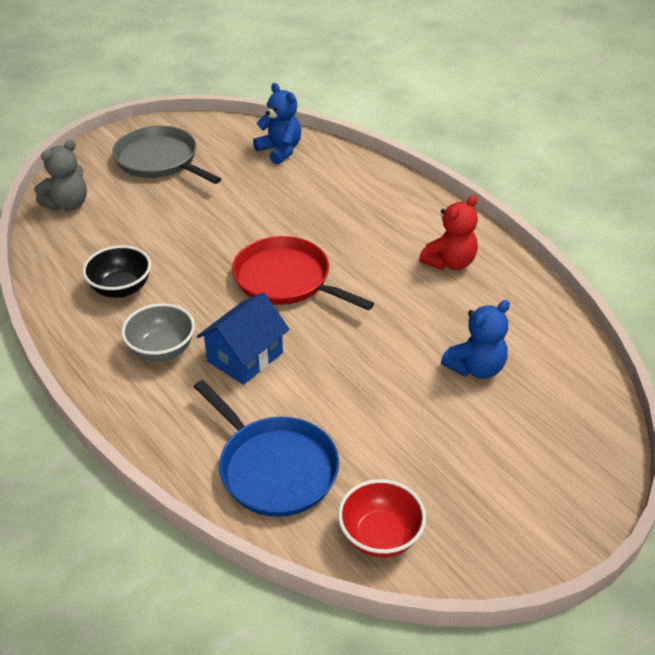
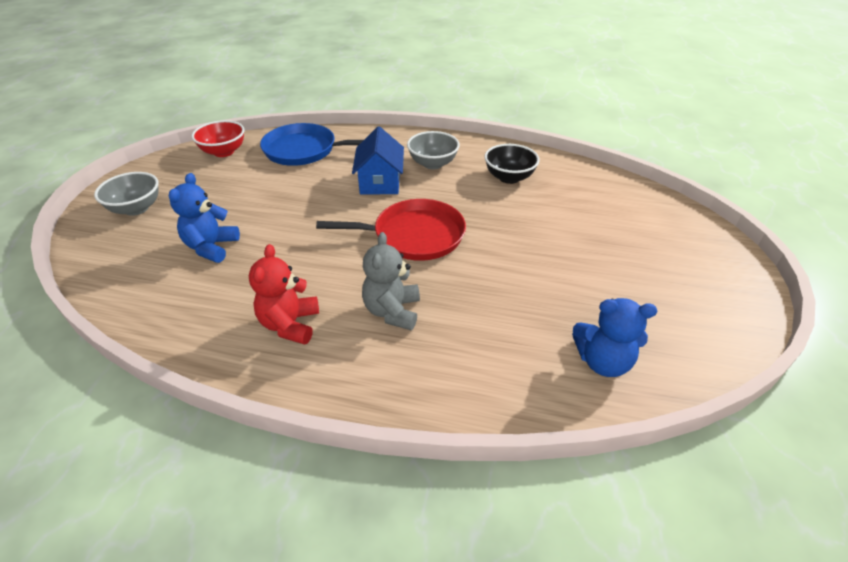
camera: 140 degrees right, 0 degrees up
grey teddy bear [34,140,87,211] -> grey teddy bear moved to [362,232,420,330]
grey pan [112,125,221,184] -> none
none -> grey bowl [94,172,159,216]

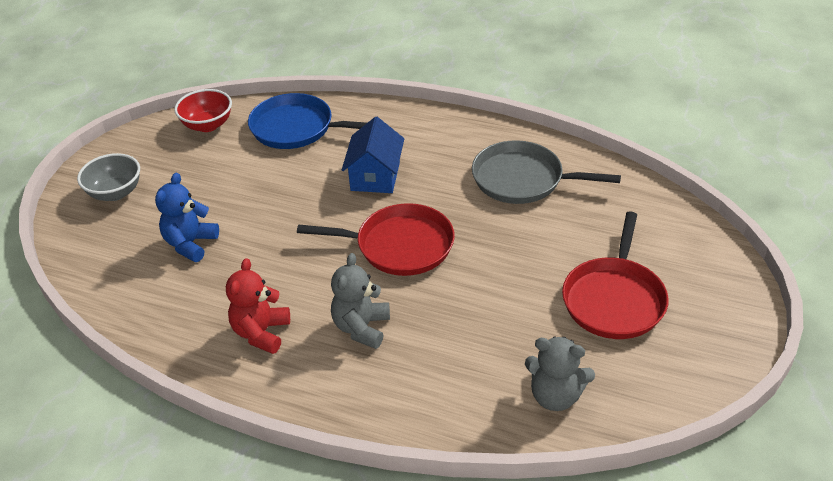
camera: 10 degrees right, 0 degrees up
grey bowl [407,131,460,169] -> none
black bowl [484,144,540,184] -> grey pan [472,140,621,204]
blue teddy bear [572,298,657,377] -> grey teddy bear [525,337,595,411]
none -> red pan [562,211,669,339]

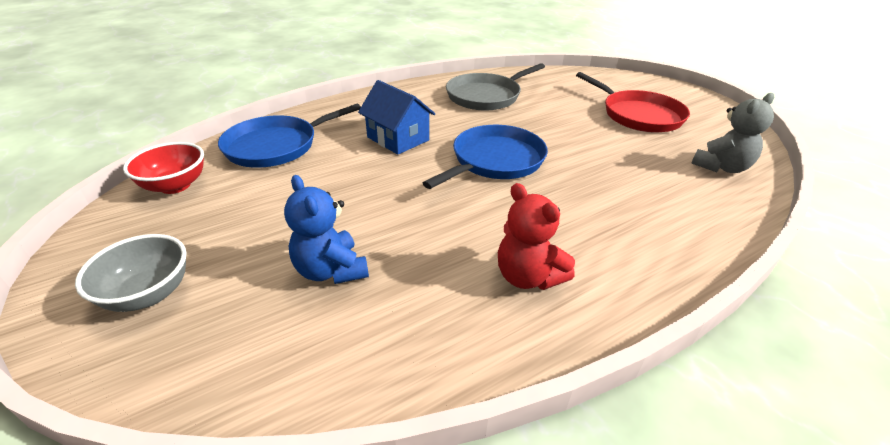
camera: 55 degrees left, 5 degrees down
red pan [297,203,455,276] -> blue pan [423,125,548,189]
grey teddy bear [331,253,390,349] -> none

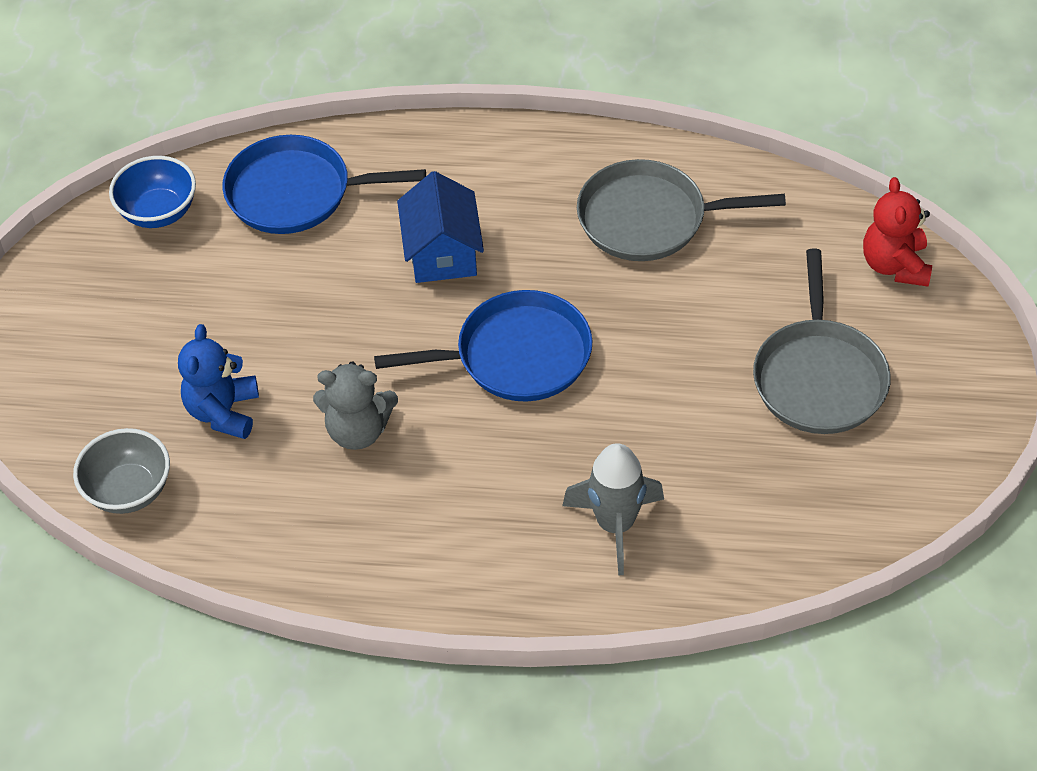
camera: 40 degrees right, 15 degrees up
grey bowl [75,234,187,312] -> grey bowl moved to [73,428,170,514]
red bowl [123,142,204,194] -> blue bowl [109,156,196,228]
red teddy bear [498,183,575,290] -> red teddy bear moved to [863,177,932,287]
red pan [576,72,690,132] -> grey pan [753,249,891,434]
grey teddy bear [692,93,774,173] -> grey teddy bear moved to [313,361,398,450]
none -> grey rocket [562,443,664,576]

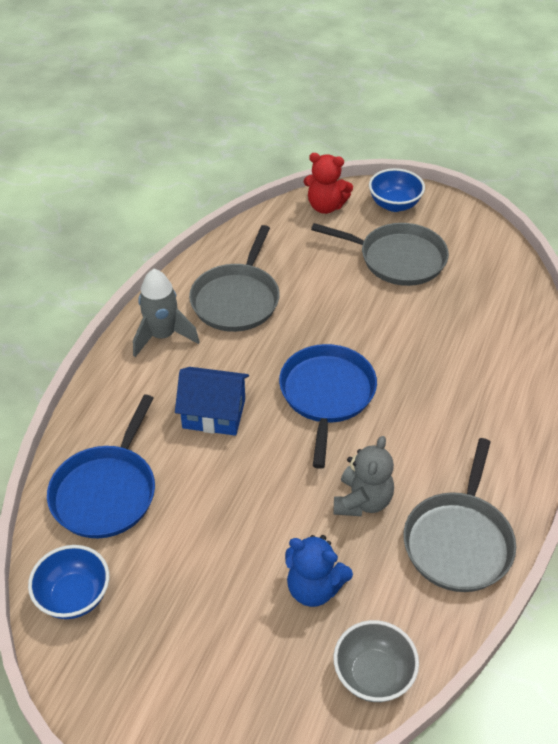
camera: 75 degrees left, 5 degrees down
grey rocket [562,443,664,576] -> grey rocket moved to [133,269,199,357]
none -> blue bowl [369,168,425,212]
none -> grey pan [404,438,516,592]

